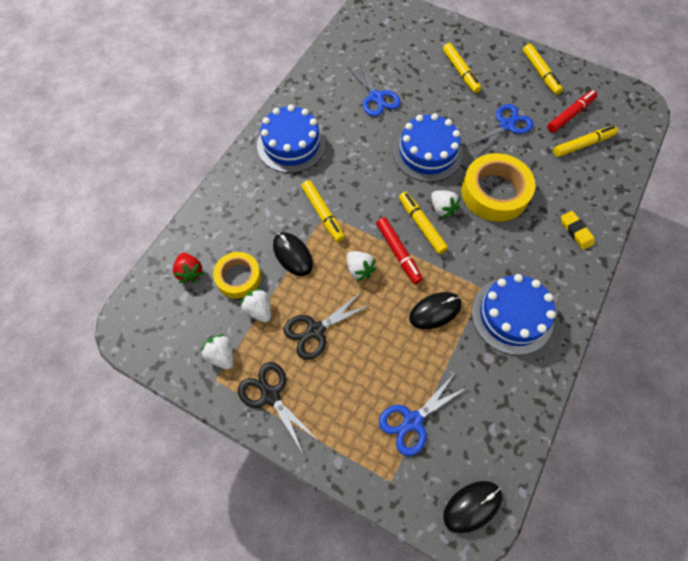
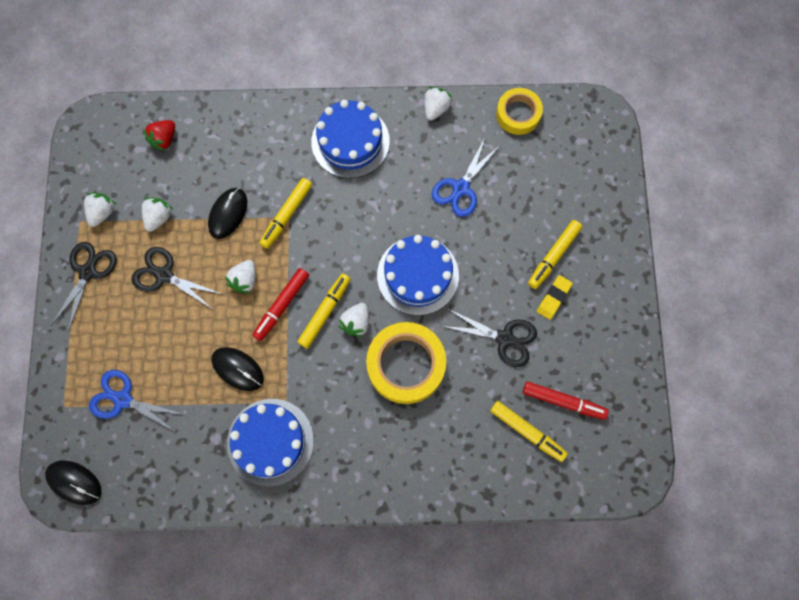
camera: 60 degrees right, 10 degrees up
yellow tape [213,252,261,299] -> yellow tape moved to [496,88,543,135]
blue scissors [467,104,533,156] -> black scissors [442,309,537,367]
yellow marker [523,44,563,95] -> none
yellow eraser [561,211,595,250] -> yellow eraser moved to [537,275,573,320]
none -> white strawberry [424,87,452,121]

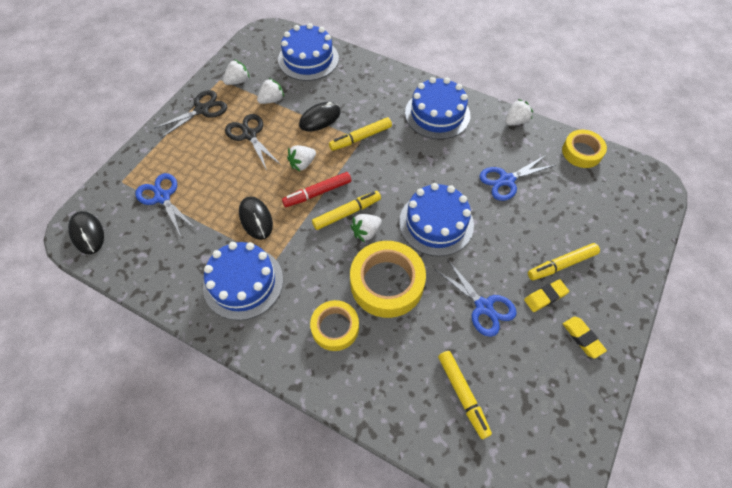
camera: 30 degrees right, 15 degrees down
red strawberry [143,120,175,151] -> blue cake [278,23,339,81]
black scissors [442,309,537,367] -> blue scissors [434,259,517,337]
red marker [523,381,609,420] -> none
none -> yellow tape [310,300,359,351]
none -> yellow eraser [563,316,607,359]

